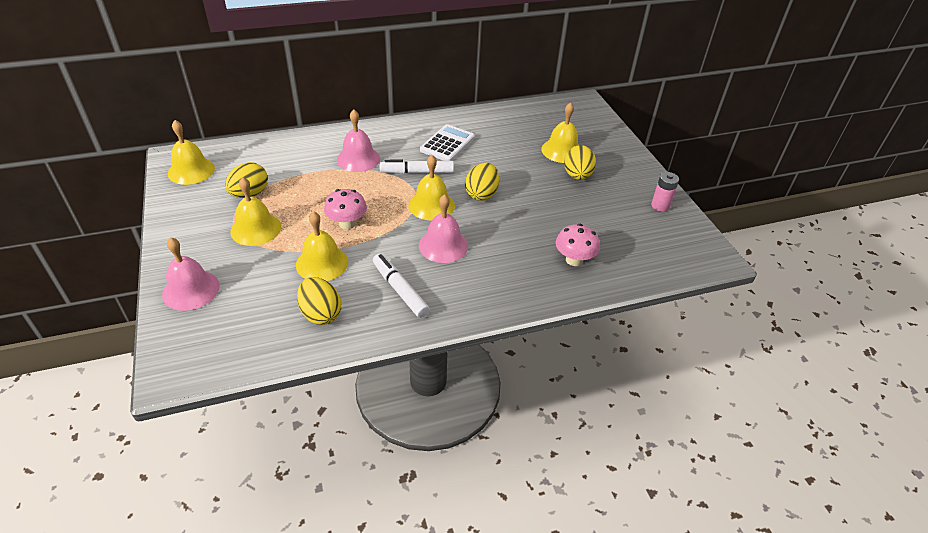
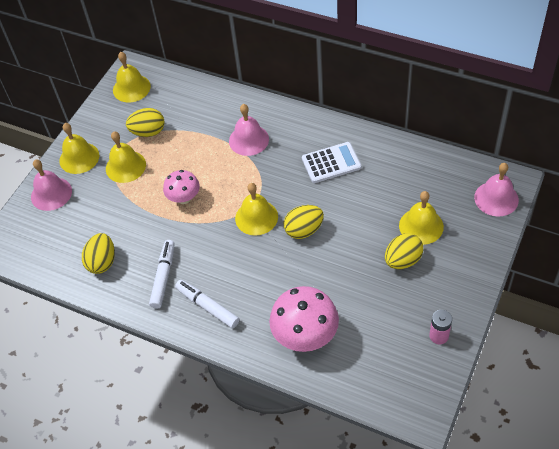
camera: 50 degrees right, 10 degrees up
yellow bell [296,211,348,281] -> yellow bell moved to [59,123,99,174]
white marker [379,160,454,174] -> white marker moved to [175,280,239,328]
pink bell [419,194,468,263] -> pink bell moved to [474,163,519,216]
pink mushroom [556,224,600,266] -> pink mushroom [269,286,339,352], size x1.65

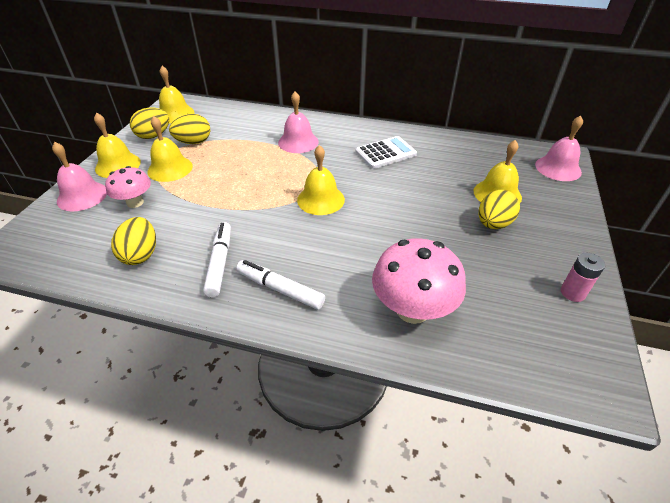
camera: 15 degrees left, 10 degrees down
pink mushroom [163,170,200,204] -> pink mushroom moved to [105,166,151,208]
yellow egg [284,205,324,239] -> yellow egg moved to [130,108,169,139]

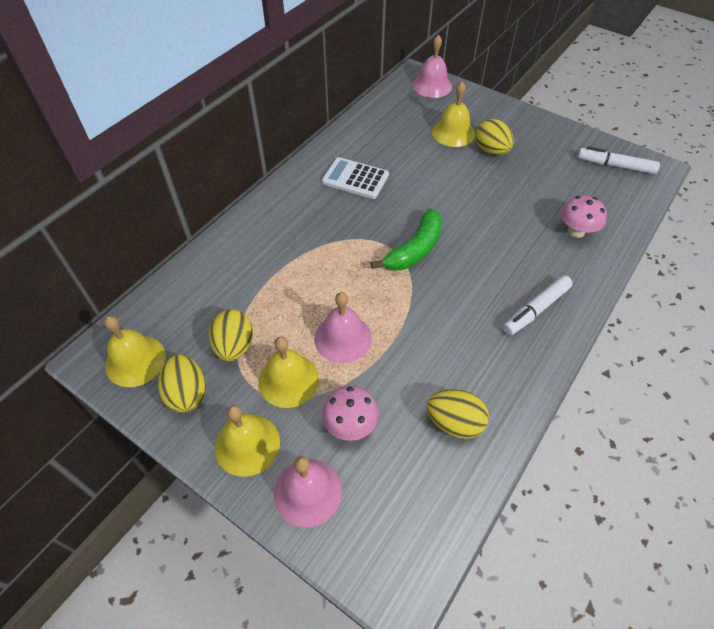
camera: 70 degrees left, 10 degrees up
white marker [203,222,231,297] -> white marker moved to [578,146,660,174]
pink bell [278,91,319,153] -> pink bell moved to [314,292,372,363]
yellow bell [297,145,345,215] -> green banana [371,208,442,270]
white calculator [355,136,417,169] -> white calculator turned 60 degrees counterclockwise [322,157,389,199]
pink mushroom [372,238,466,324] -> pink mushroom [561,195,607,238], size x0.61
pink battery [561,253,605,302] -> none

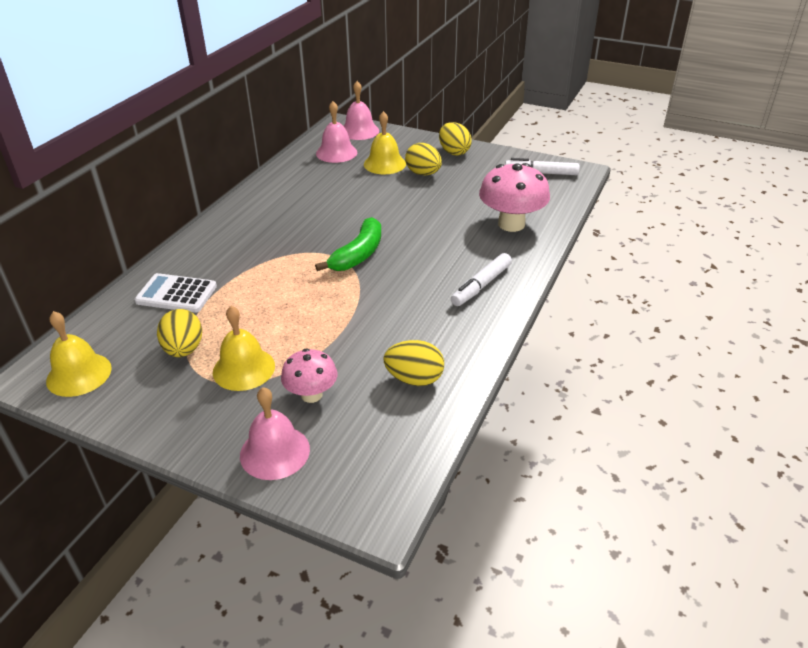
camera: 10 degrees left, 15 degrees down
yellow egg [158,355,206,413] -> yellow egg moved to [439,122,472,156]
yellow bell [215,405,280,477] -> none
pink bell [314,292,372,363] -> pink bell moved to [316,101,357,163]
white calculator [322,157,389,199] -> white calculator moved to [134,273,217,313]
pink mushroom [561,195,607,238] -> pink mushroom [479,163,550,232], size x1.65

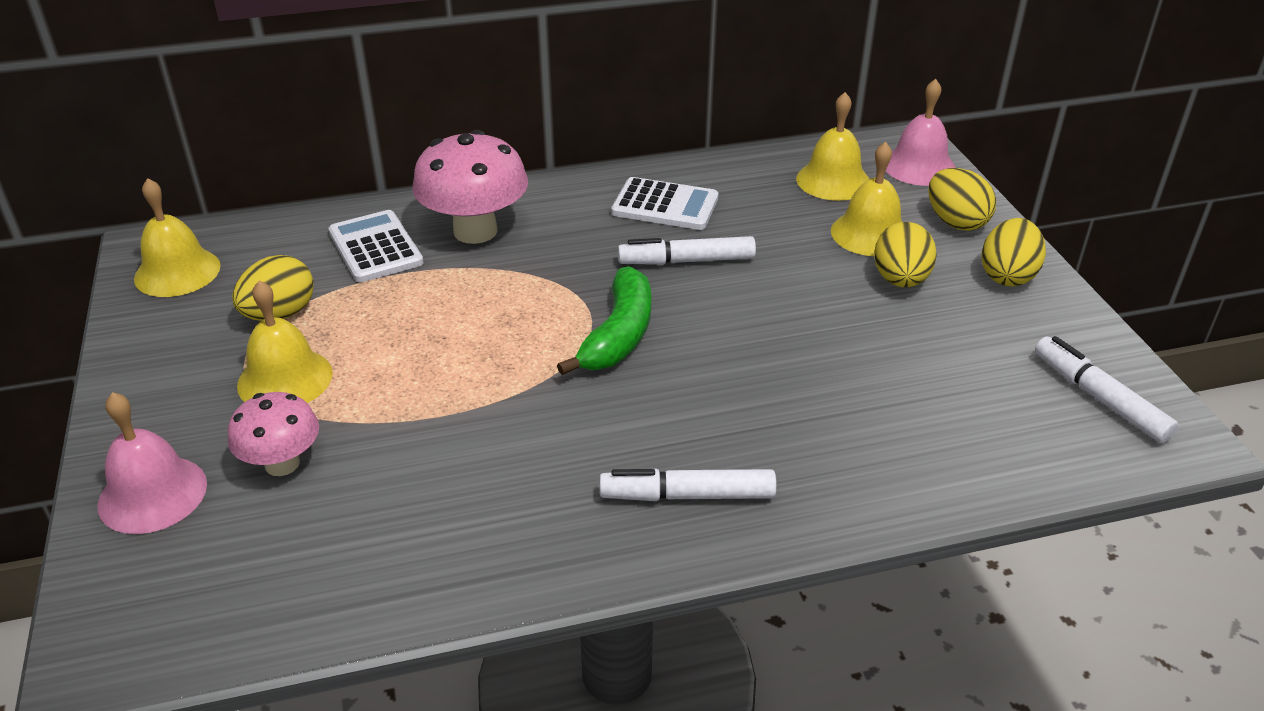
camera: 50 degrees right, 0 degrees up
green banana [315,217,381,271] -> green banana turned 60 degrees counterclockwise [557,266,651,375]
pink bell [316,101,357,163] -> yellow bell [796,92,869,201]
yellow egg [384,340,444,386] -> yellow egg moved to [928,168,996,231]
pink mushroom [479,163,550,232] -> pink mushroom moved to [412,130,528,244]
none -> white calculator [611,177,718,230]
none -> white marker [618,236,756,265]

